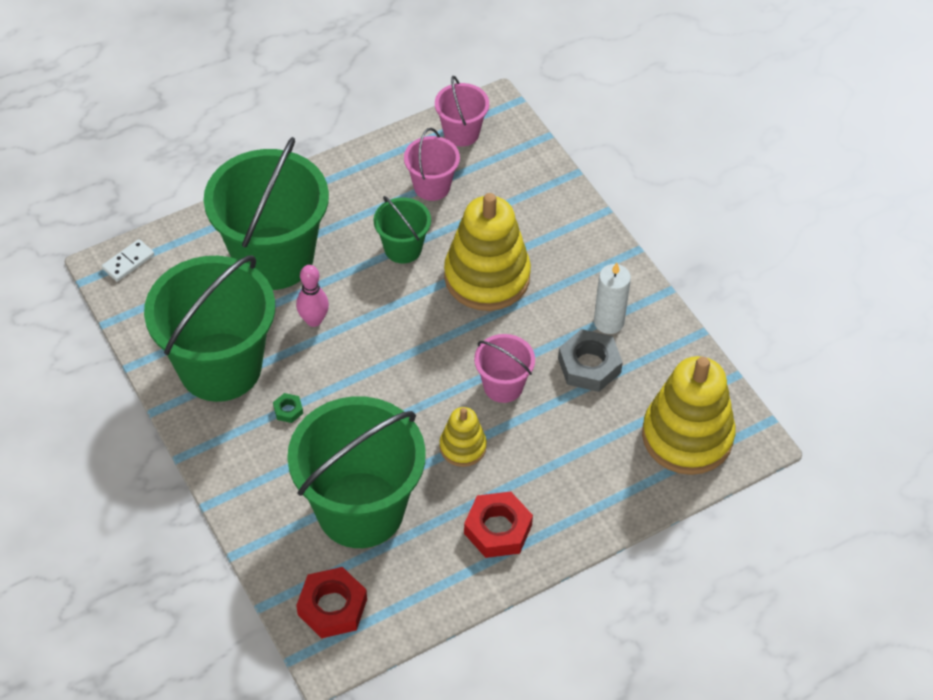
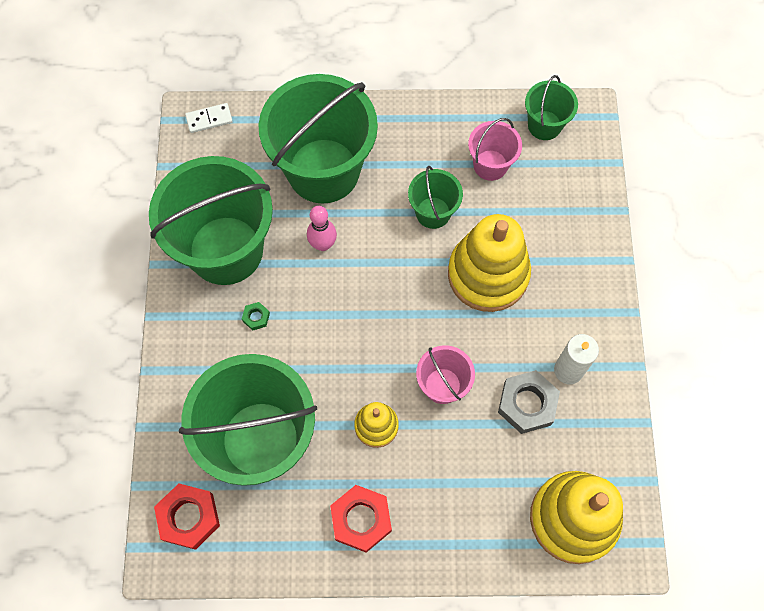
camera: 30 degrees right, 15 degrees up
pink bucket [435,76,489,147] -> green bucket [525,75,578,140]

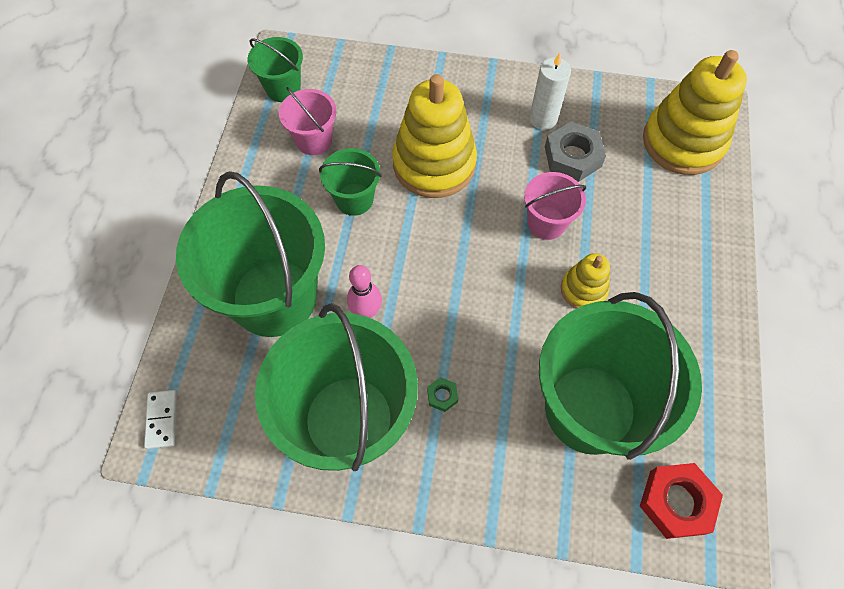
camera: 80 degrees left, 5 degrees down
red nut [330,485,392,553] -> none

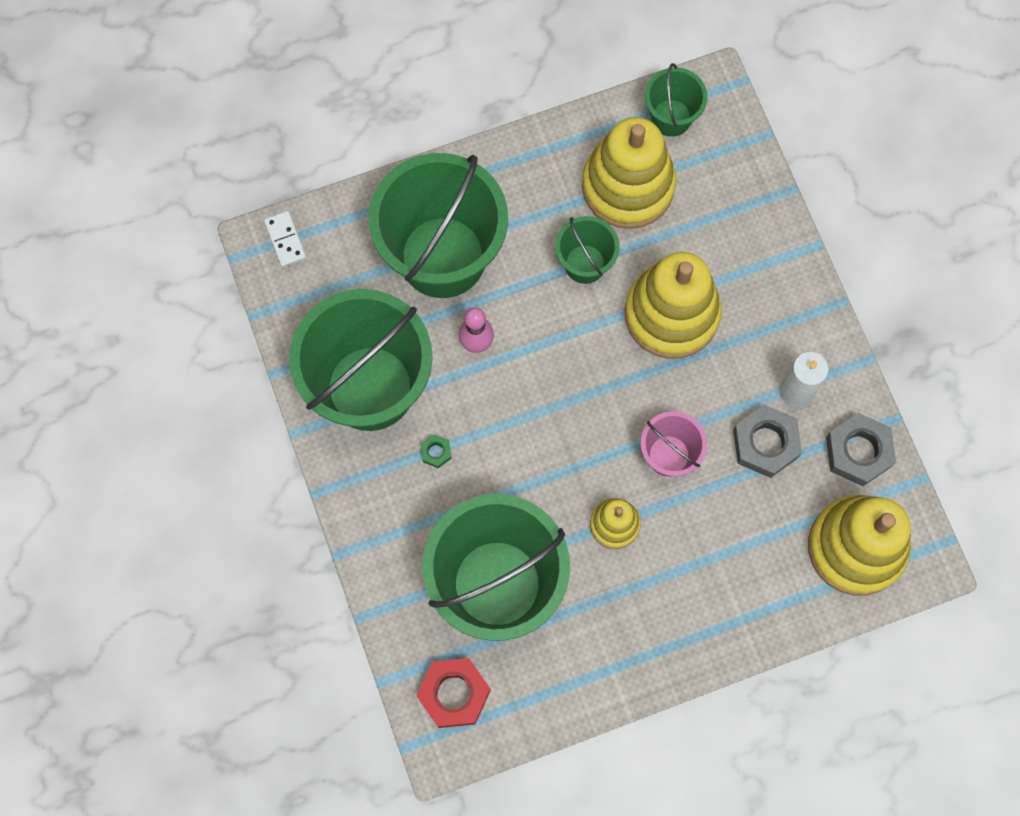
camera: 60 degrees right, 10 degrees up
white domino [144,390,177,449] -> white domino turned 75 degrees counterclockwise [264,211,306,267]
pink bucket [279,87,336,155] -> yellow stacking toy [582,117,676,229]
none -> grey nut [826,413,896,486]

